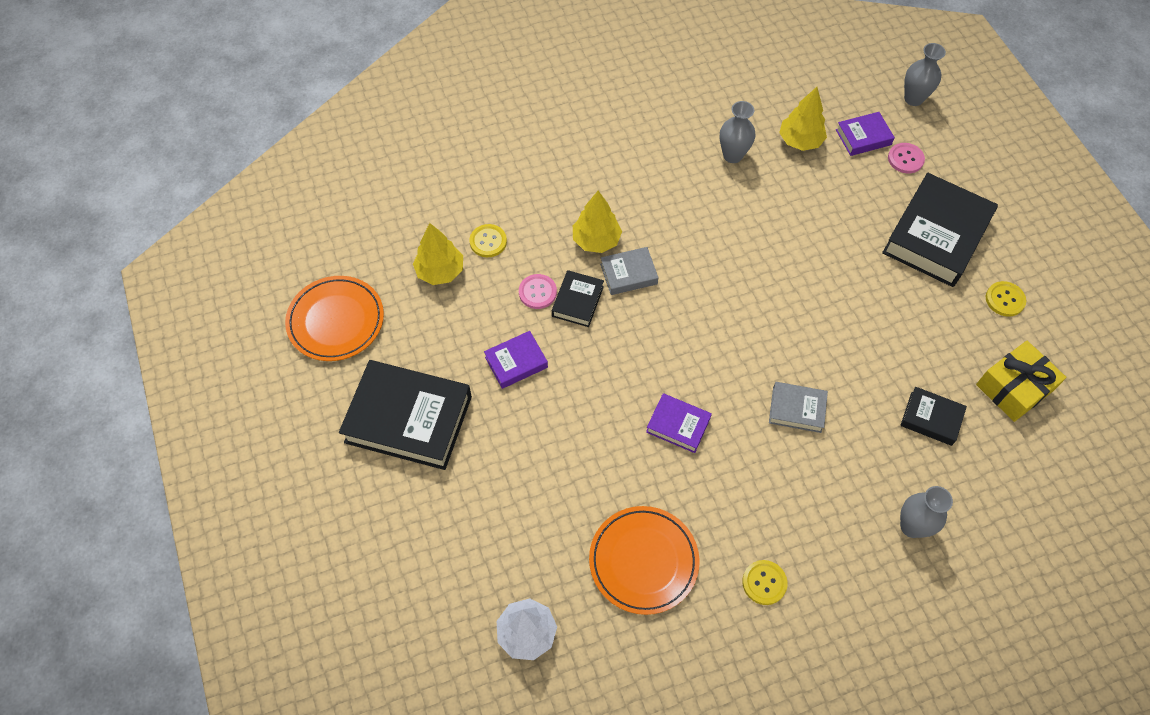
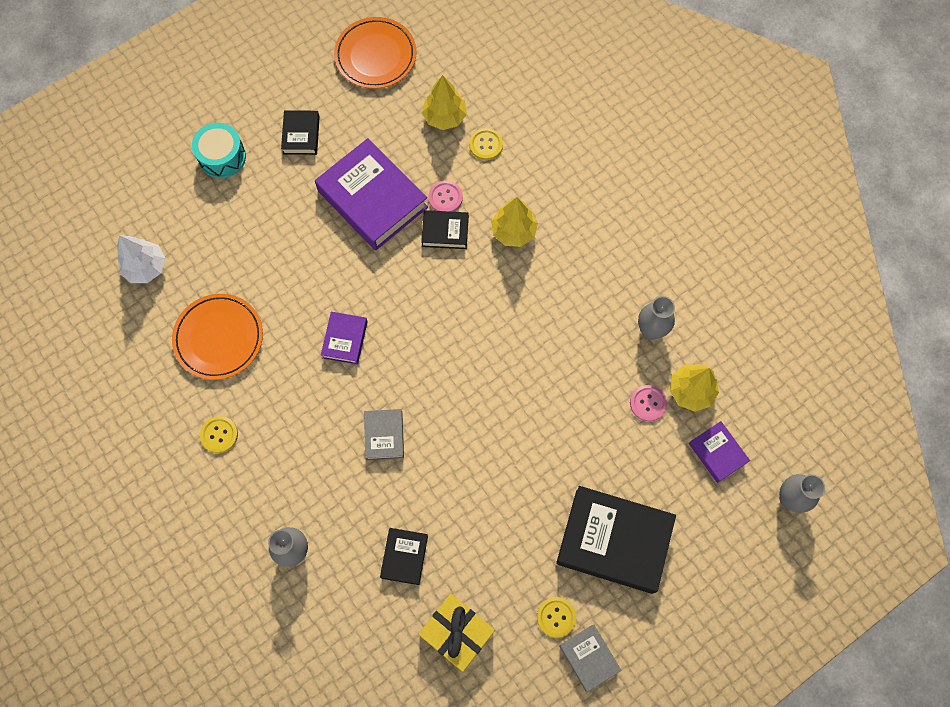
camera: 75 degrees right, 10 degrees up
black book [339,360,472,470] -> black book [281,110,320,155], size x0.50
purple book [484,331,548,389] -> purple book [315,138,428,250], size x2.02
grey book [600,247,659,295] -> grey book moved to [559,624,621,692]
pink button [888,143,925,173] -> pink button moved to [630,385,667,421]
none -> turquoise drum [192,123,246,178]

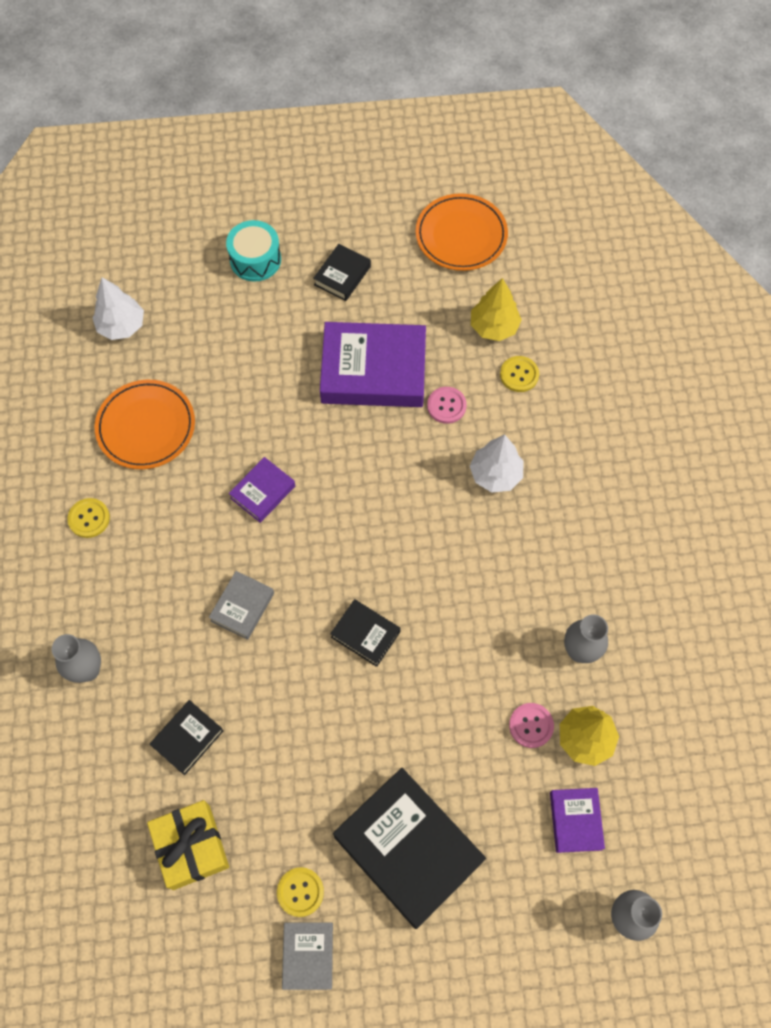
camera: 30 degrees right, 5 degrees down
purple book [315,138,428,250] -> purple book turned 75 degrees counterclockwise [320,322,426,407]
black book [421,210,469,249] -> black book moved to [330,599,401,667]
yellow tree [491,197,538,247] -> white tree [470,434,524,493]

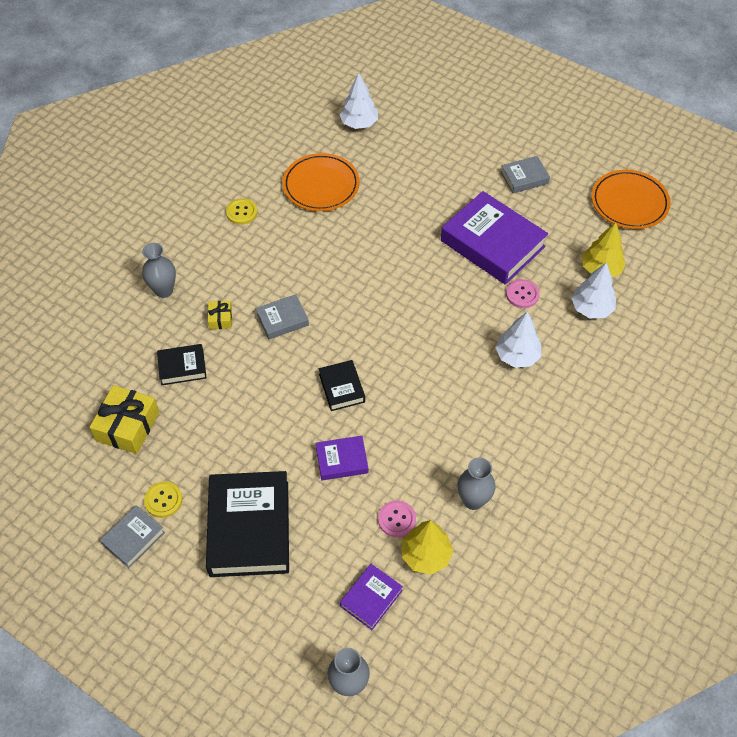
camera: 40 degrees right, 10 degrees down
turquoise drum [226,220,281,282] -> none
purple book [229,457,295,523] -> purple book moved to [316,436,368,480]
black book [313,244,371,301] -> grey book [501,156,550,193]
yellow button [500,356,539,392] -> white tree [571,262,616,318]
none -> yellow gift [208,301,232,329]

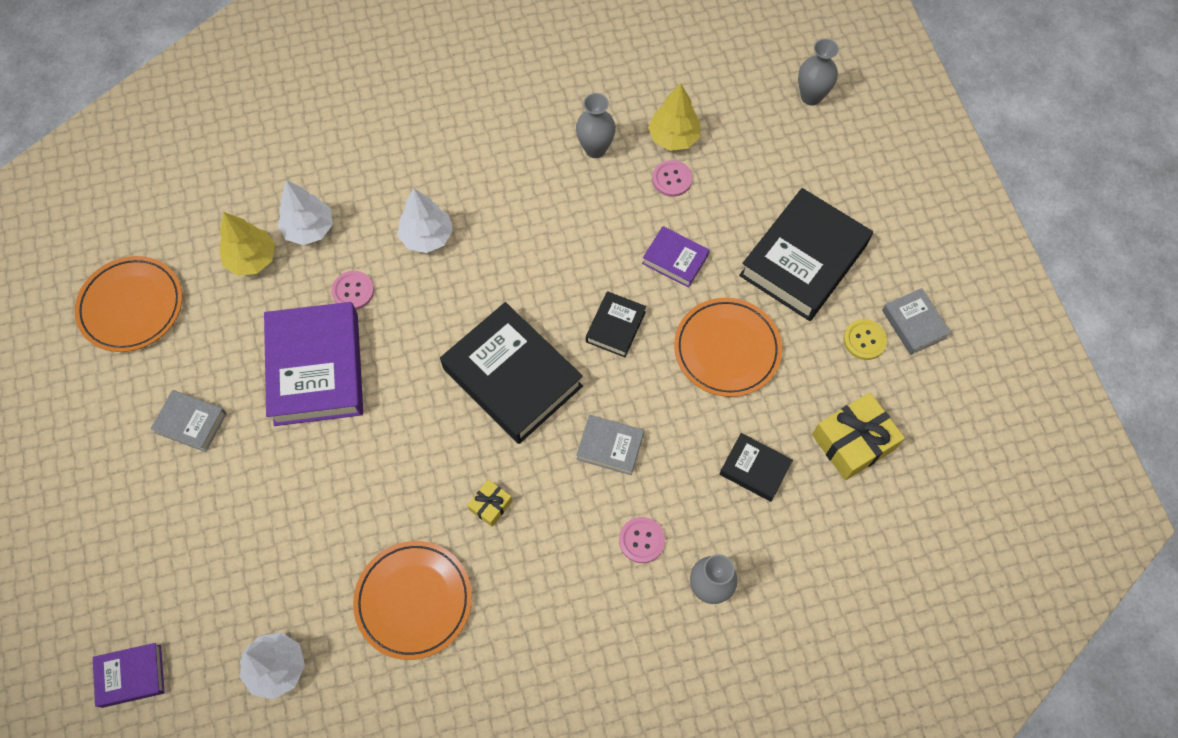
camera: 140 degrees left, 10 degrees up
grey book [100,505,165,568] -> grey book turned 75 degrees clockwise [882,288,951,355]
yellow gift [208,301,232,329] -> yellow gift moved to [467,480,512,527]
yellow button [226,198,257,225] -> none
purple book [340,564,403,630] -> purple book moved to [93,643,165,708]
none -> black book [440,302,583,444]
none -> pink button [619,517,665,563]
none -> orange plate [674,298,782,397]

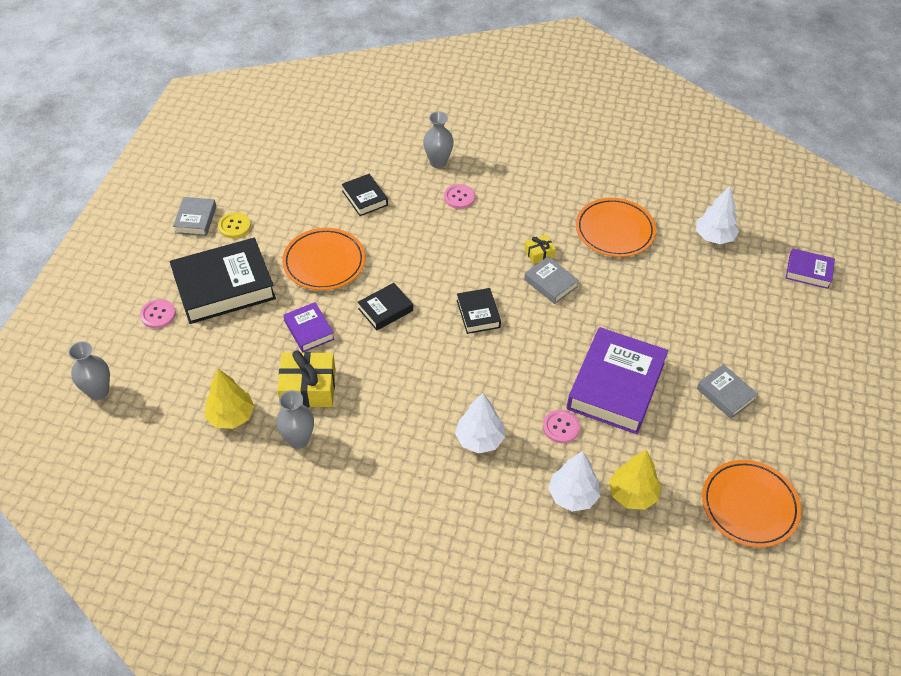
camera: 150 degrees left, 15 degrees down
black book [440,302,583,444] -> black book [457,288,501,334], size x0.50
grey book [576,415,644,475] -> grey book moved to [524,256,579,304]
pink button [652,160,692,197] -> pink button moved to [140,299,176,328]
yellow gift [812,393,905,480] -> yellow gift moved to [277,350,336,407]

